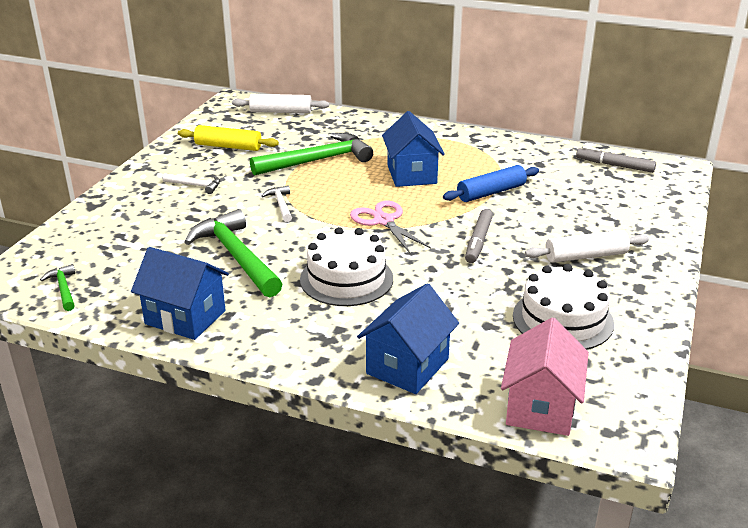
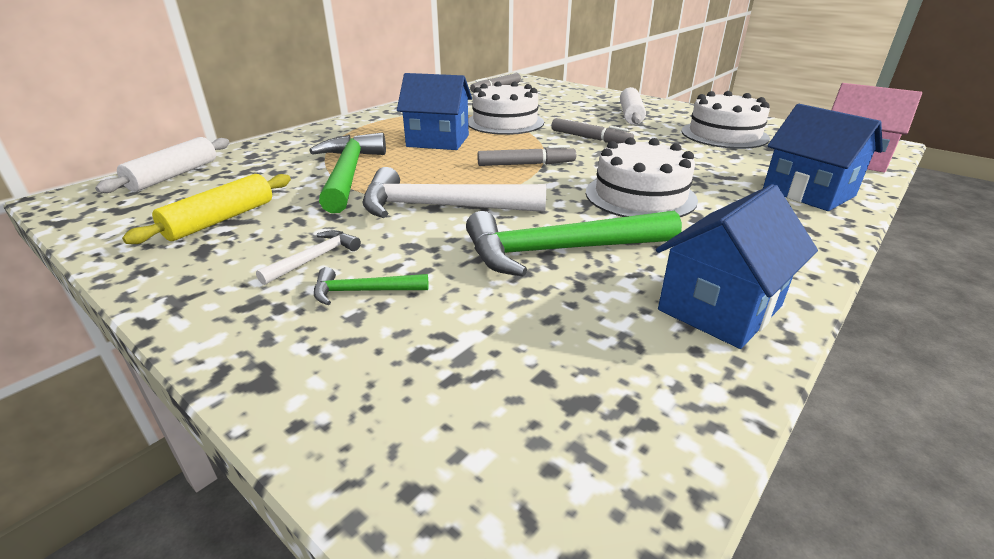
camera: 70 degrees left, 0 degrees up
green hammer [40,264,75,311] -> green hammer moved to [314,267,428,305]
white hammer [262,185,292,222] -> white hammer [362,167,547,218], size x2.12
pink scissors [350,200,431,253] -> grey marker [477,145,576,166]
blue rolling pin [443,165,539,202] -> white cake [468,81,544,135]

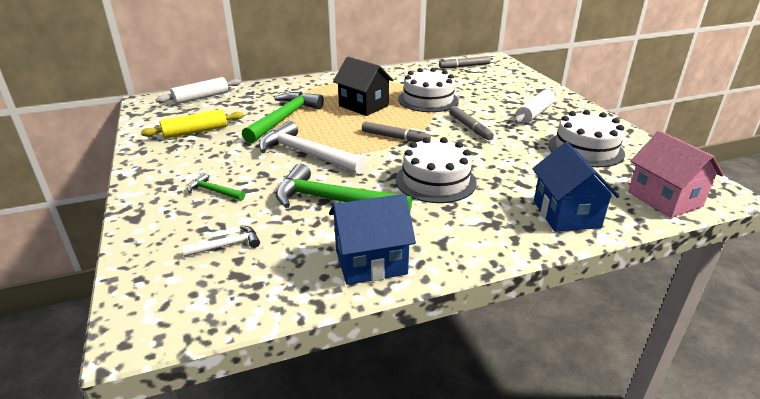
camera: 30 degrees right, 0 degrees up
white hammer [256,230,361,285] -> white hammer moved to [182,226,260,257]
blue house [397,73,472,150] -> black house [333,57,394,116]

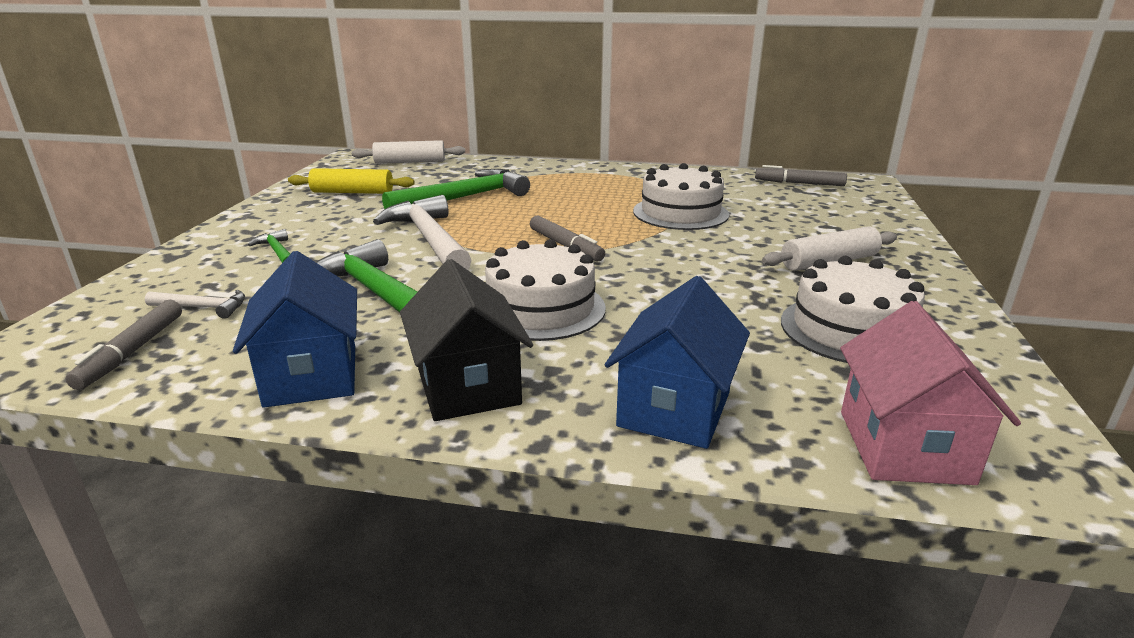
camera: 30 degrees right, 5 degrees down
blue house [329,194,416,285] -> blue house turned 60 degrees clockwise [233,251,357,408]
black house [333,57,394,116] -> black house moved to [400,259,533,421]
grey marker [449,106,494,140] -> grey marker moved to [65,300,182,390]

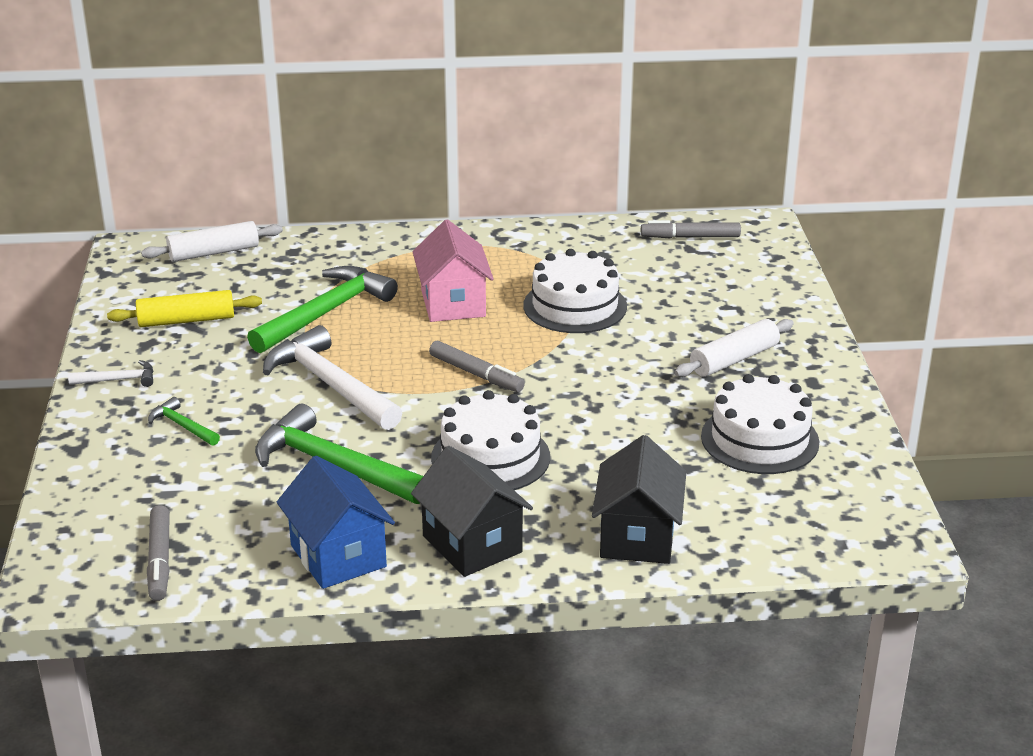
camera: 15 degrees left, 5 degrees up
white hammer [145,290,245,319] -> white hammer moved to [68,360,153,387]
blue house [604,276,750,449] -> black house [592,435,686,564]
pink house [840,301,1021,485] -> pink house moved to [412,219,494,322]

